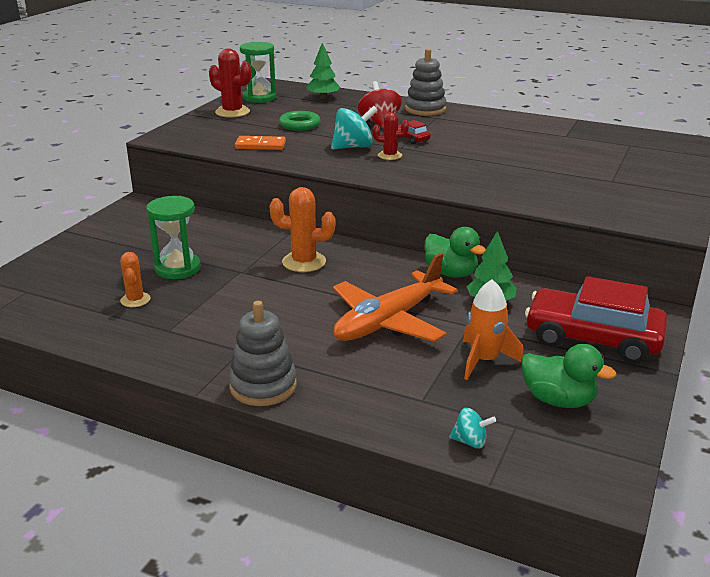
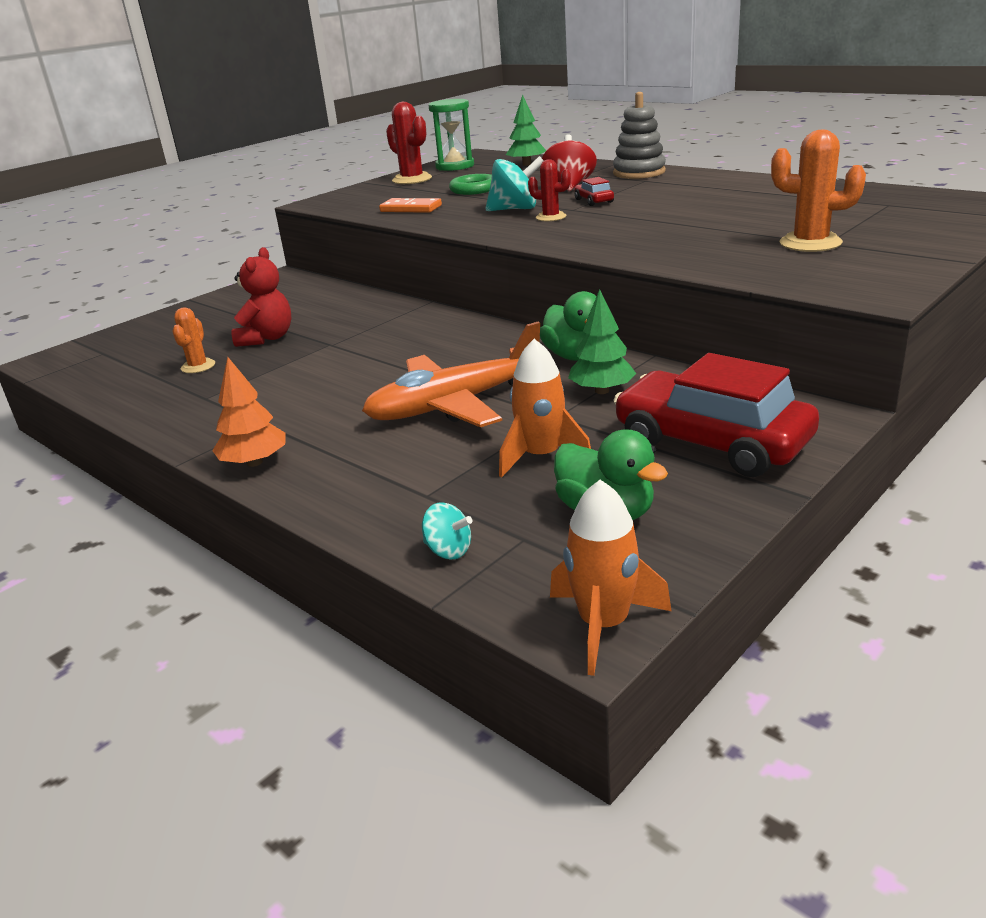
camera: 20 degrees right, 0 degrees up
green hourglass [146,196,201,279] -> red teddy bear [232,247,292,347]
grey stacking toy [229,301,297,406] -> orange tree [212,357,286,467]
orange cactus [269,187,335,272] -> orange cactus moved to [771,129,866,252]
none -> orange rocket [550,480,671,676]

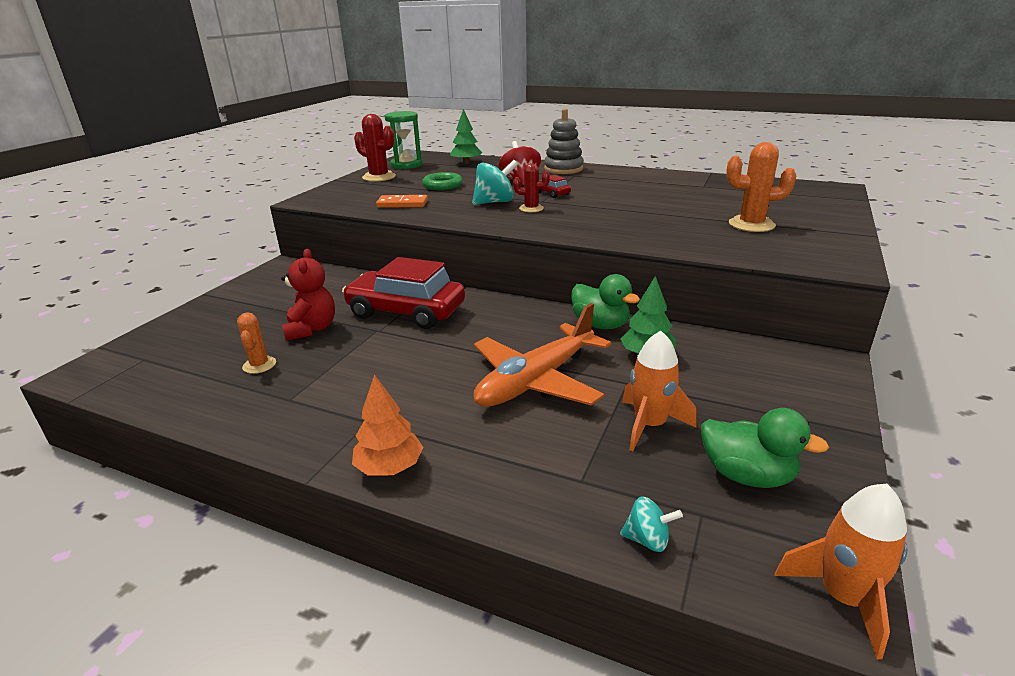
camera: 20 degrees left, 0 degrees up
red car [613,353,819,477] -> red car moved to [342,257,465,329]

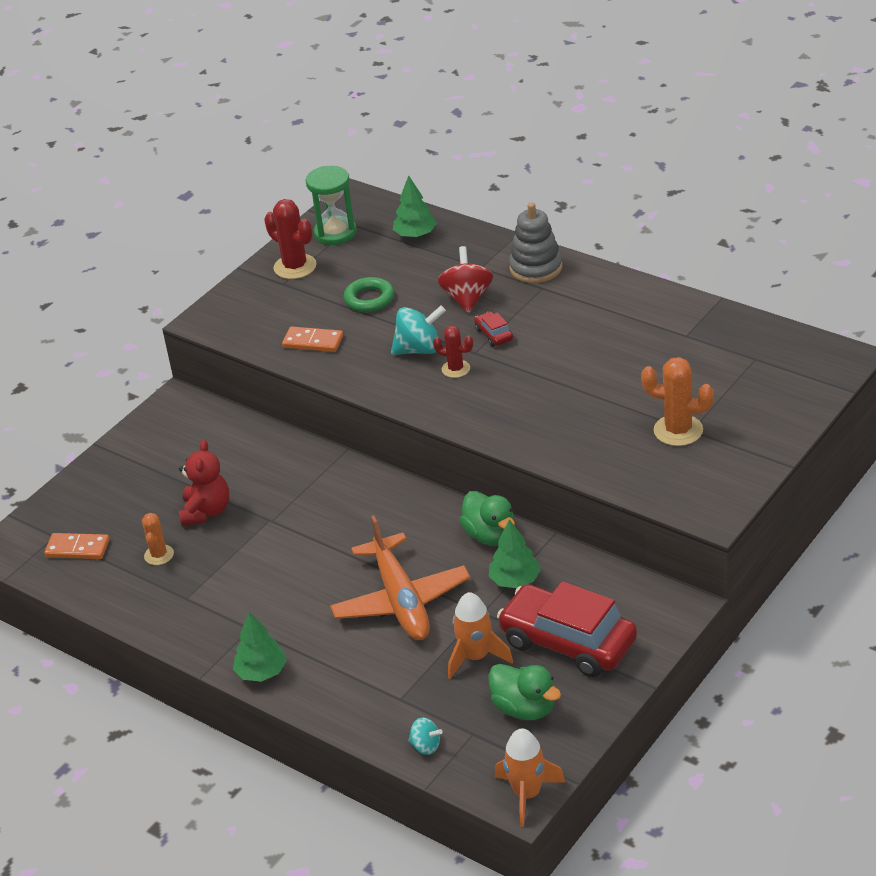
camera: 15 degrees right, 10 degrees up
red car [342,257,465,329] -> red car moved to [497,581,637,677]
orange tree [352,374,423,476] -> green tree [233,612,287,682]
orange plane [473,303,611,407] -> orange plane turned 75 degrees counterclockwise [330,515,470,640]
none -> orange domino [44,533,109,559]

